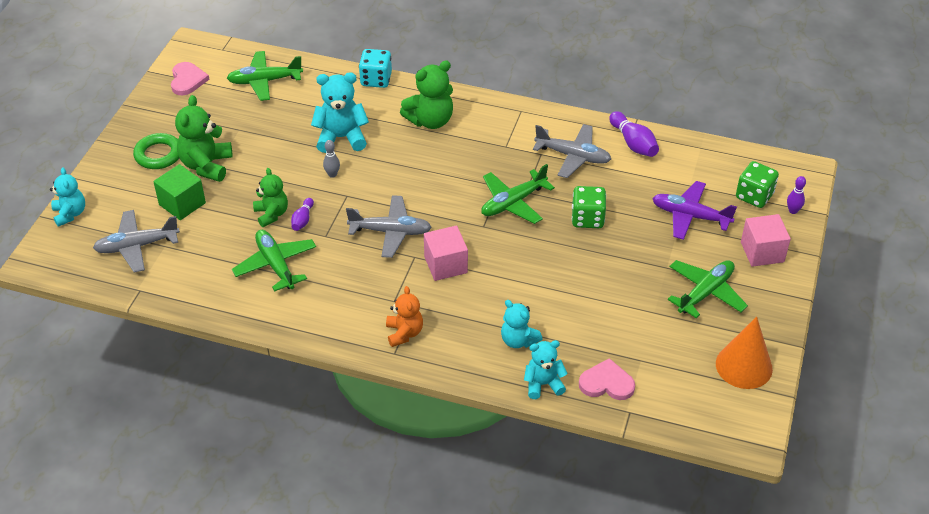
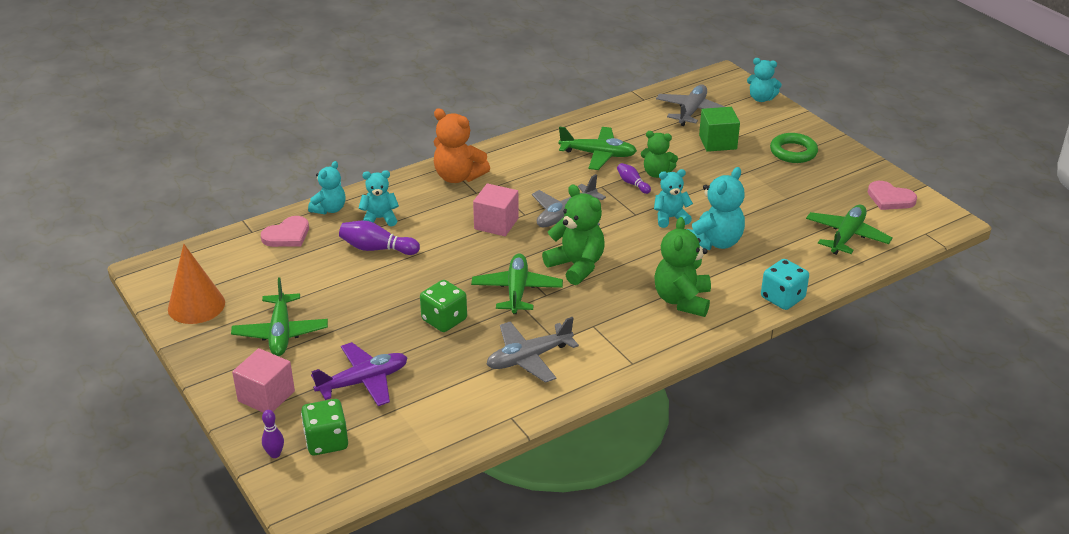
camera: 130 degrees right, 10 degrees down
green teddy bear [175,95,233,182] -> green teddy bear moved to [542,184,605,285]
grey bowling pin [323,140,340,178] -> turquoise teddy bear [654,169,693,228]
orange teddy bear [386,286,423,347] -> orange teddy bear [434,108,490,183], size x1.53
purple bowling pin [609,111,659,157] -> purple bowling pin moved to [339,221,420,255]

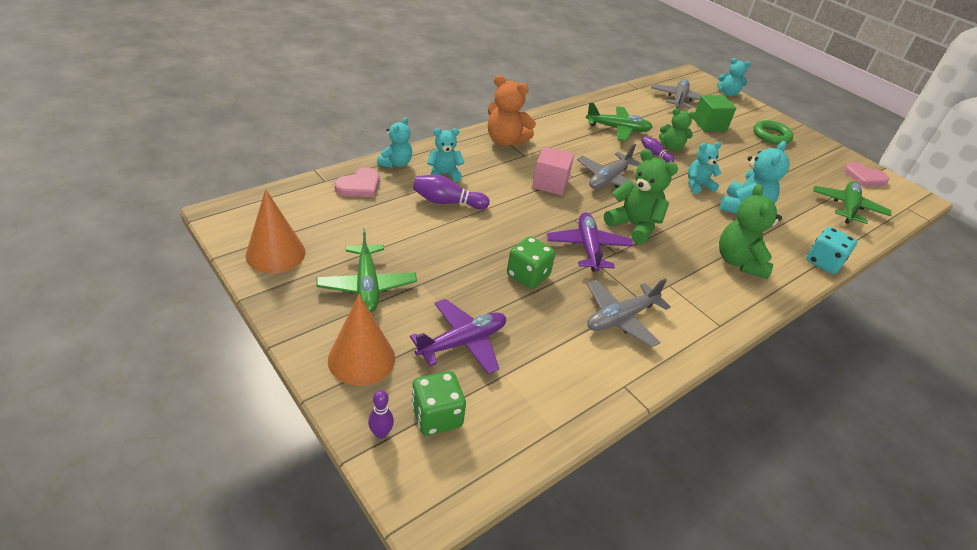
camera: 10 degrees left, 5 degrees up
pink cube [232,348,295,412] -> orange cone [328,295,395,386]
green plane [471,253,563,314] -> purple plane [547,212,633,272]

